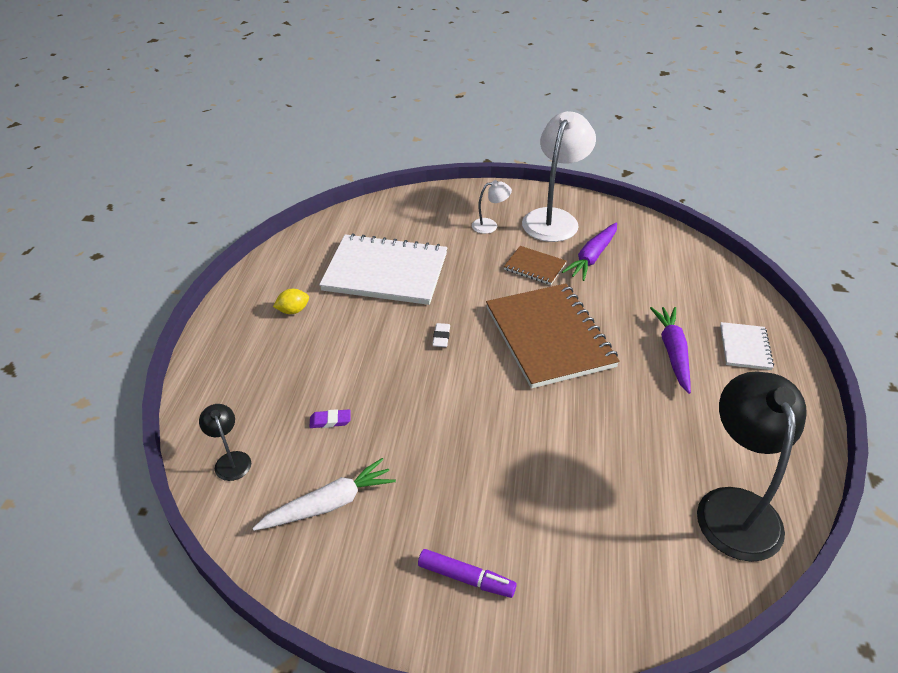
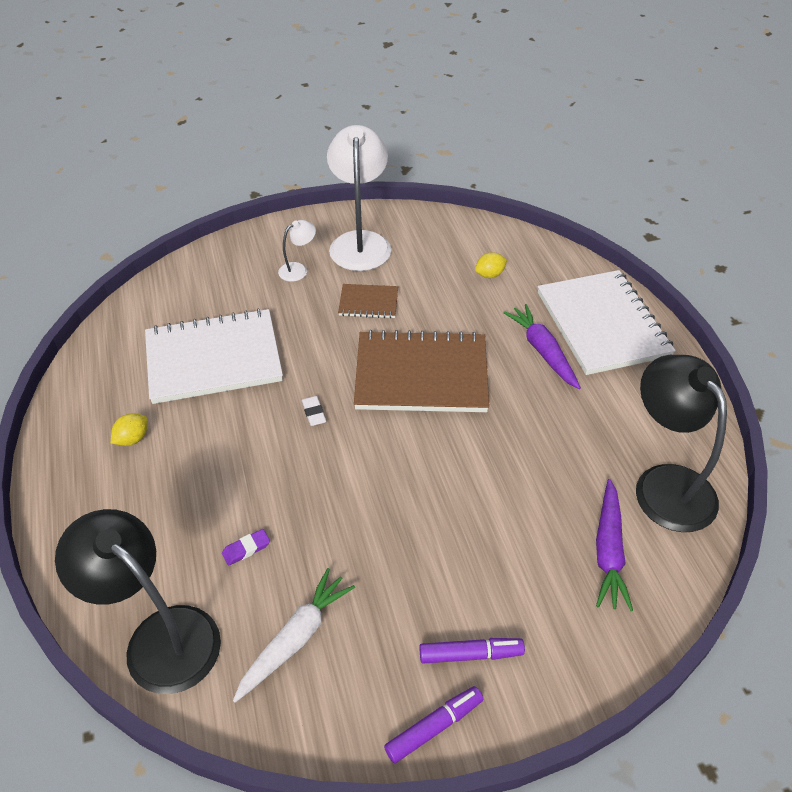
camera: 25 degrees left, 5 degrees up
black lamp [199,404,251,481] -> black lamp [55,509,221,694], size x2.19
brown notebook [486,283,620,389] -> brown notebook turned 45 degrees counterclockwise [354,330,489,412]
purple carrot [562,222,617,281] -> purple carrot moved to [596,479,633,611]
white notebook [720,322,774,370] -> white notebook [538,270,676,375], size x2.11
none -> purple marker [384,686,483,764]
none -> yellow lemon [475,252,507,278]

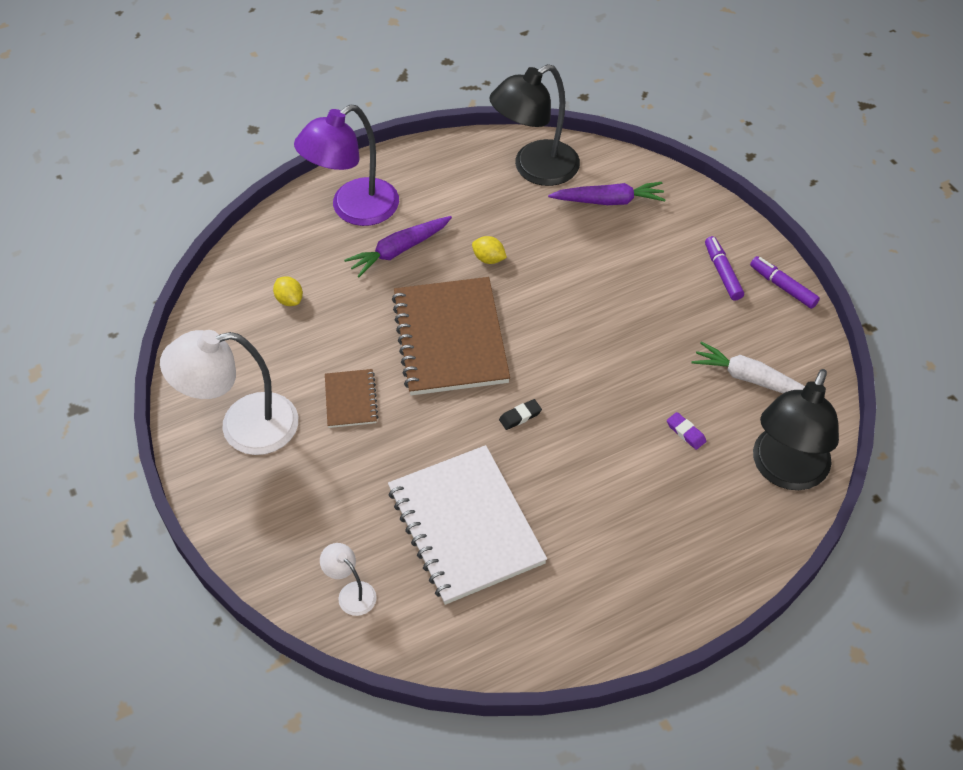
camera: 100 degrees left, 5 degrees up
yellow lemon [111,413,148,446] -> yellow lemon moved to [472,236,507,264]
white lamp [278,220,316,282] -> white lamp moved to [320,543,377,616]
white eraser [302,396,326,426] -> black eraser [499,399,542,430]
white notebook [538,270,676,375] -> purple lamp [294,105,399,226]

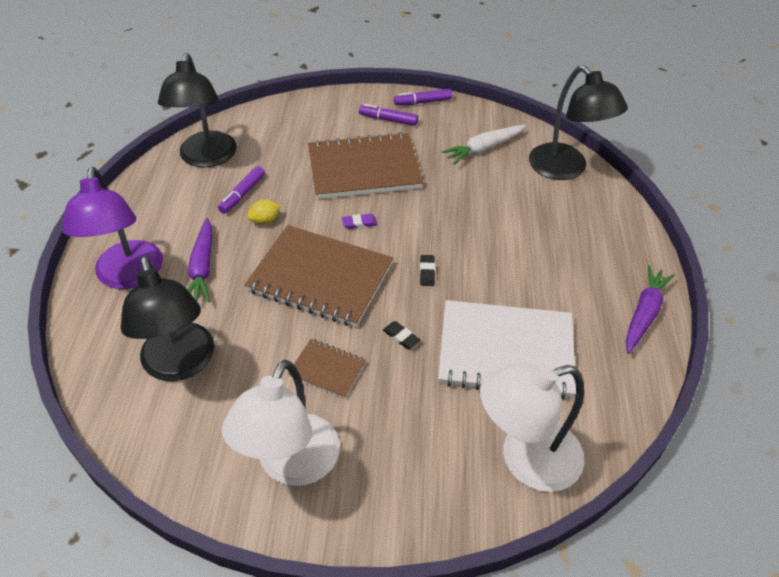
camera: 60 degrees left, 5 degrees down
yellow lemon [273,276,303,306] -> black lamp [120,256,214,381]
white lamp [320,543,377,616] -> white lamp [480,363,584,492], size x2.19
purple carrot [548,182,666,205] -> purple carrot moved to [626,265,675,354]
purple eraser [667,412,706,450] -> purple eraser moved to [342,214,377,229]
none -> purple marker [218,166,265,214]
none -> brown notebook [308,132,423,199]
none -> black eraser [383,321,421,349]

